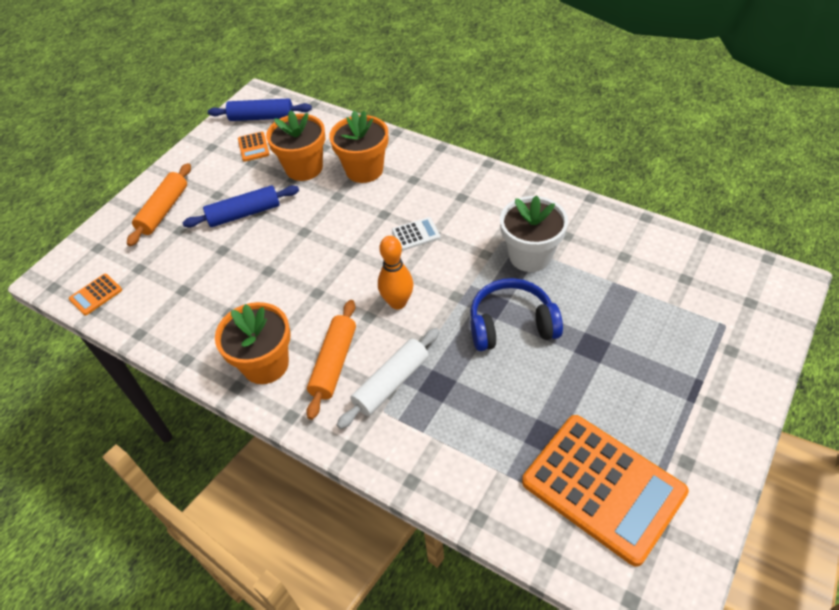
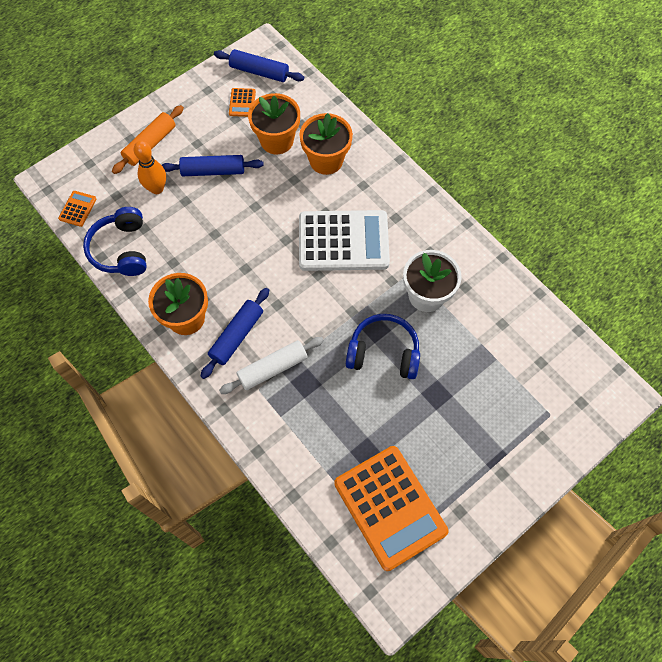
camera: 15 degrees right, 15 degrees up
orange calculator [69,274,122,316] -> orange calculator turned 135 degrees clockwise [58,191,97,227]
orange rolling pin [306,300,356,420] -> blue rolling pin [200,288,269,379]
orange bowling pin [378,236,413,309] -> orange bowling pin moved to [134,141,166,194]
white calculator [392,217,441,251] -> white calculator [299,210,390,271], size x2.45
none -> blue headphones [83,207,147,276]

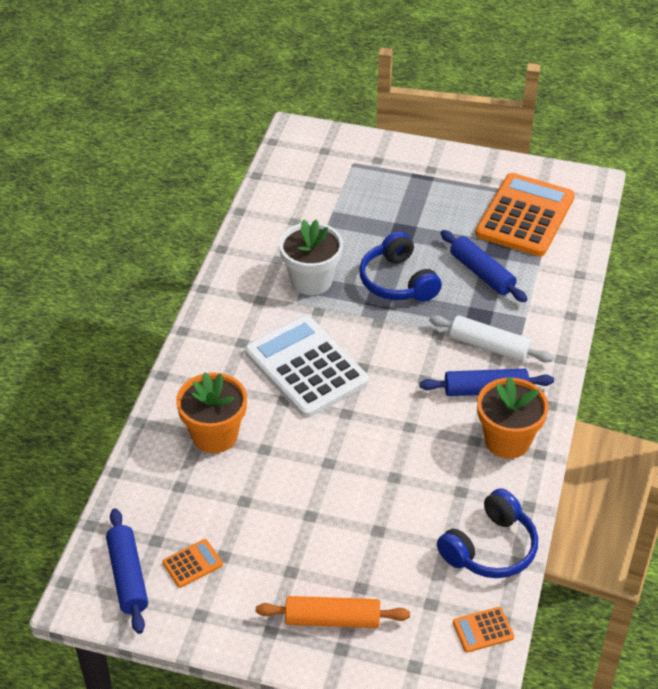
camera: 125 degrees left, 20 degrees down
orange bowling pin [134,141,166,194] -> none
blue rolling pin [162,155,264,176] -> blue rolling pin moved to [441,230,527,302]
orange flower pot [248,93,300,154] -> none

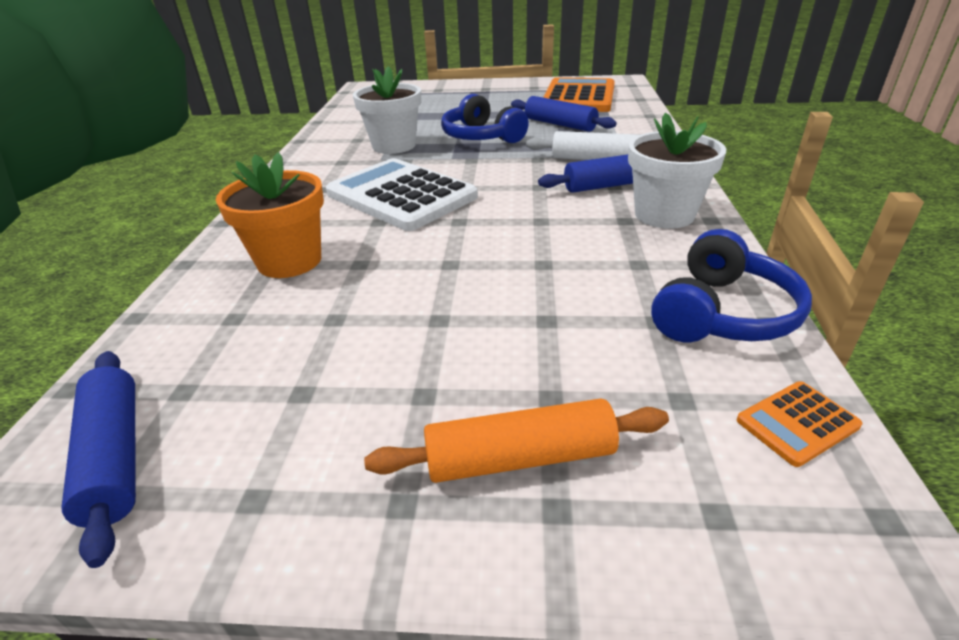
camera: 10 degrees left, 10 degrees down
orange calculator [162,539,223,588] -> none
orange flower pot [477,377,549,459] -> white flower pot [628,113,726,229]

